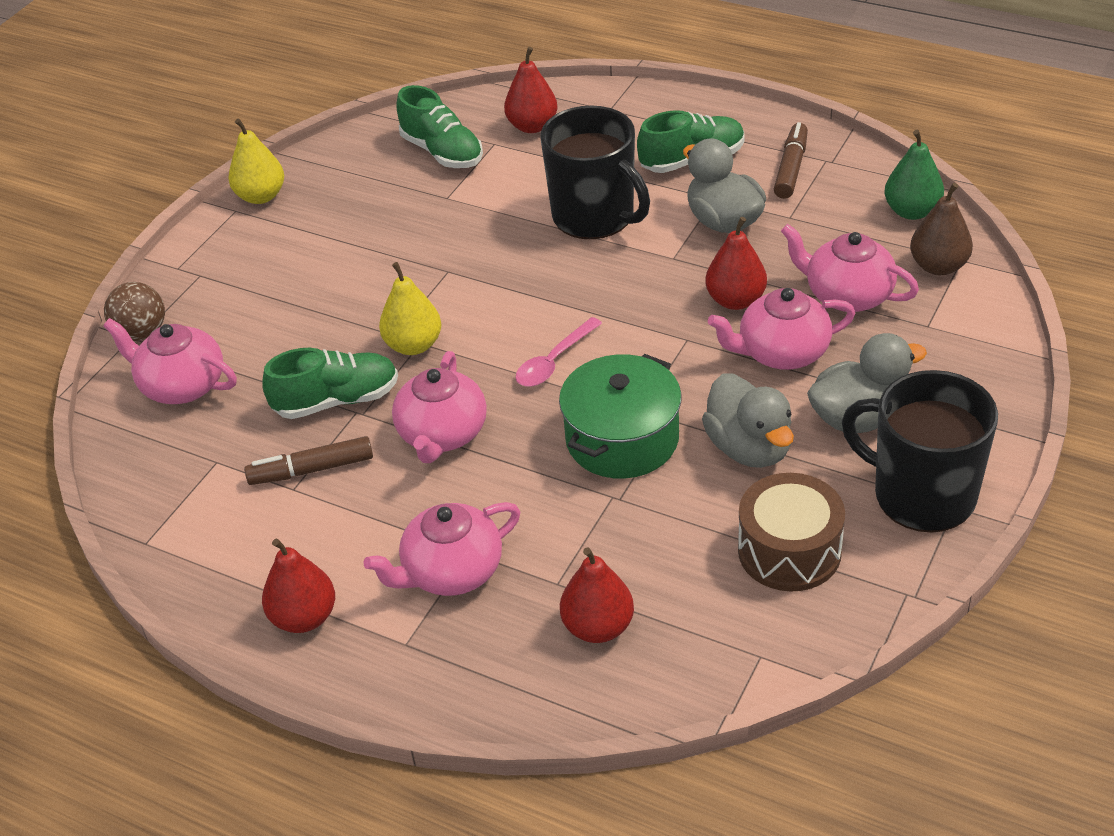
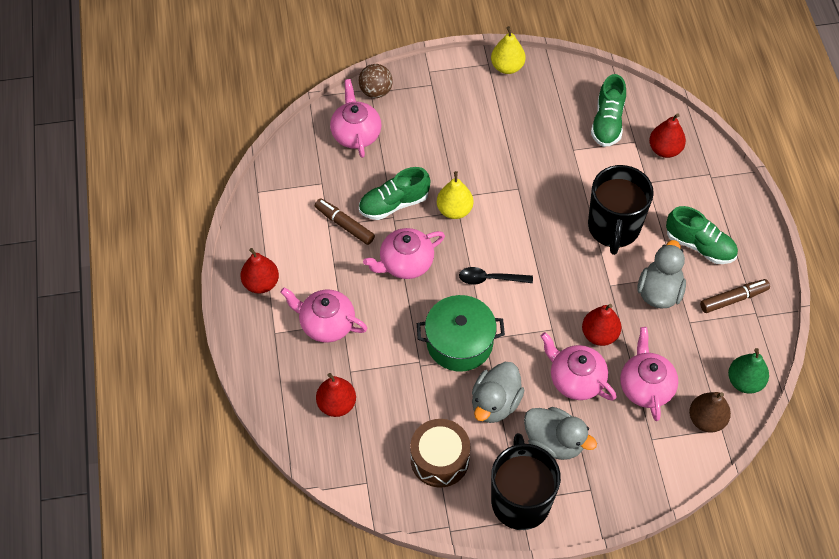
camera: 50 degrees right, 15 degrees up
green shoe [262,348,398,419] -> green shoe turned 120 degrees clockwise [359,167,430,220]
pink spoon [516,317,602,387] -> black spoon [459,267,533,285]

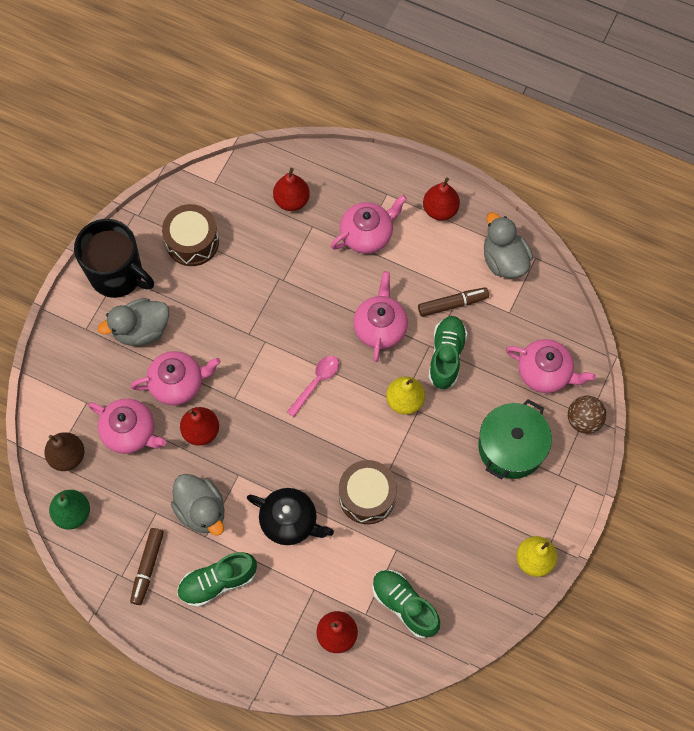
camera: 125 degrees right, 10 degrees up
green pot [417,295,505,372] -> green pot moved to [478,399,552,480]
black spoon [459,267,533,285] -> pink spoon [287,356,339,417]
grey duck [472,362,525,423] -> grey duck moved to [484,212,533,278]
black mug [588,165,654,255] -> black teapot [247,488,334,545]
none -> brown drum [339,460,397,524]

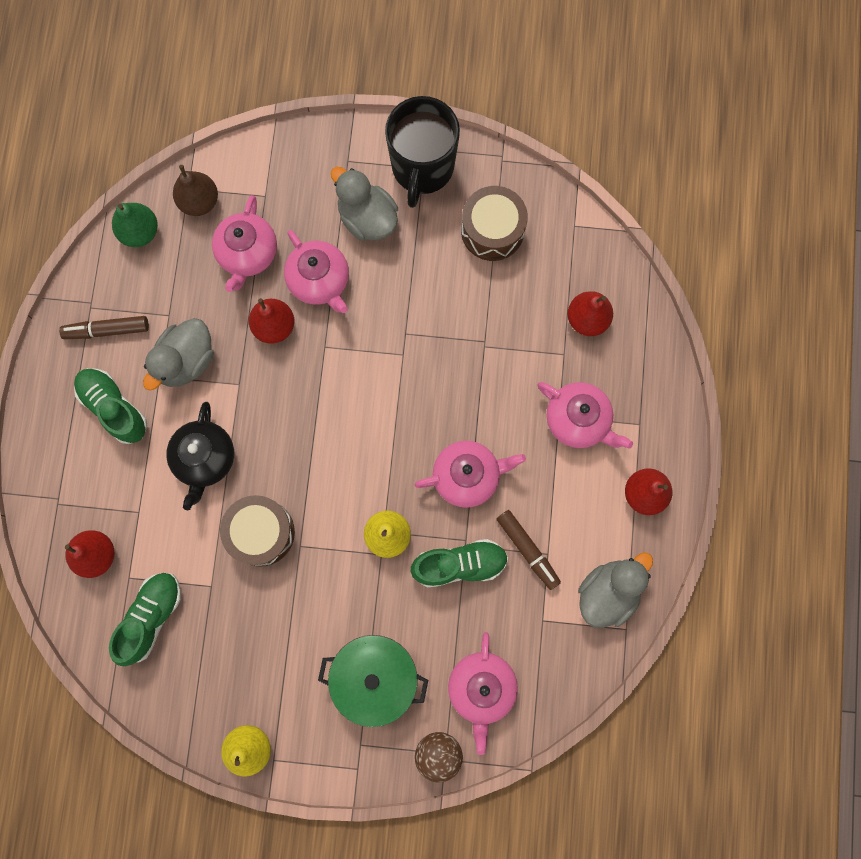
camera: 70 degrees right, 10 degrees up
pink spoon [287,356,339,417] -> none

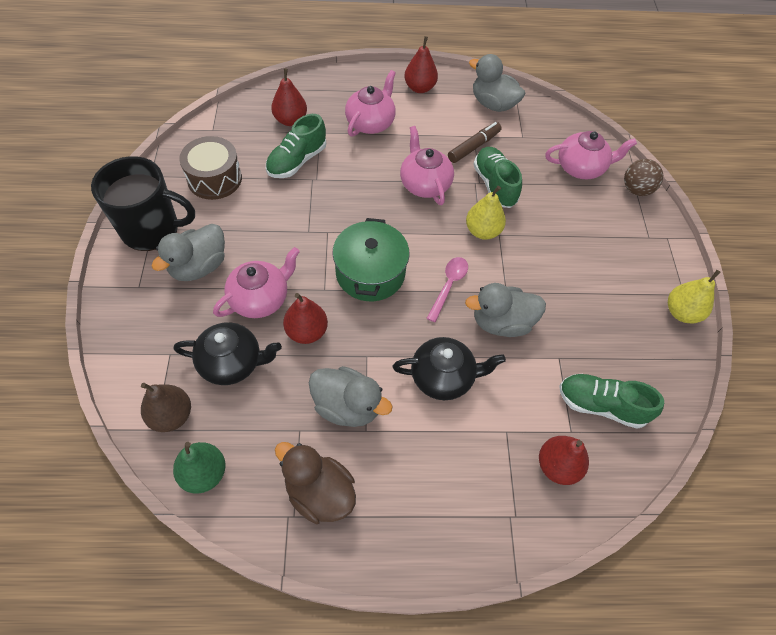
camera: 100 degrees left, 20 degrees down
brown marker [59,316,149,339] -> brown duck [275,442,356,524]
green shoe [74,368,147,444] -> green shoe moved to [266,114,326,178]
pink teapot [212,195,277,292] -> black teapot [174,322,282,385]
brown drum [220,495,295,567] -> grey duck [465,283,546,337]
green pot [318,635,428,727] -> green pot moved to [332,218,409,301]
none -> pink spoon [427,257,468,322]

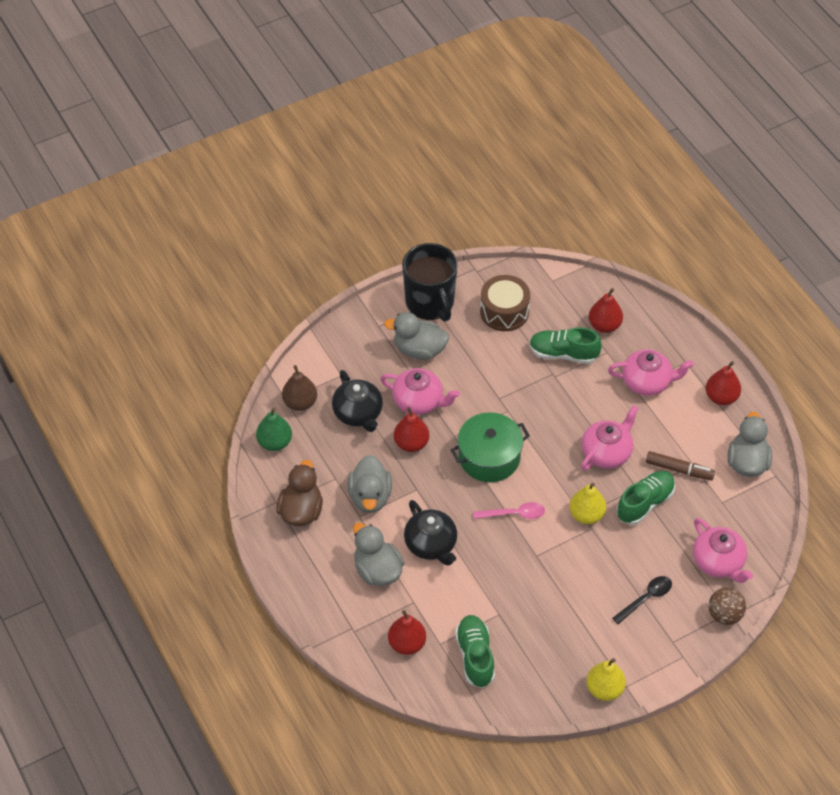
camera: 65 degrees right, 5 degrees down
grey duck [465,283,546,337] -> grey duck moved to [353,523,404,586]
none -> black spoon [612,576,672,624]

